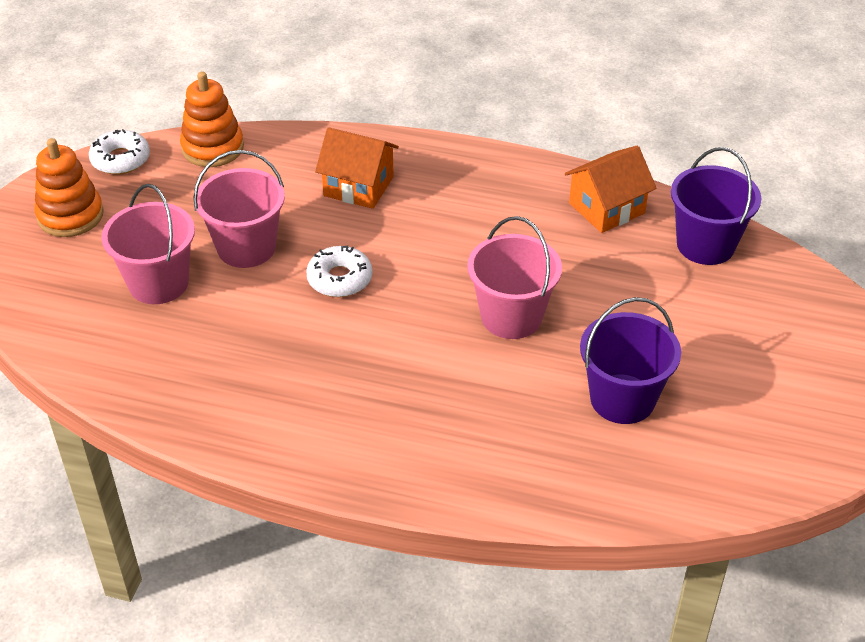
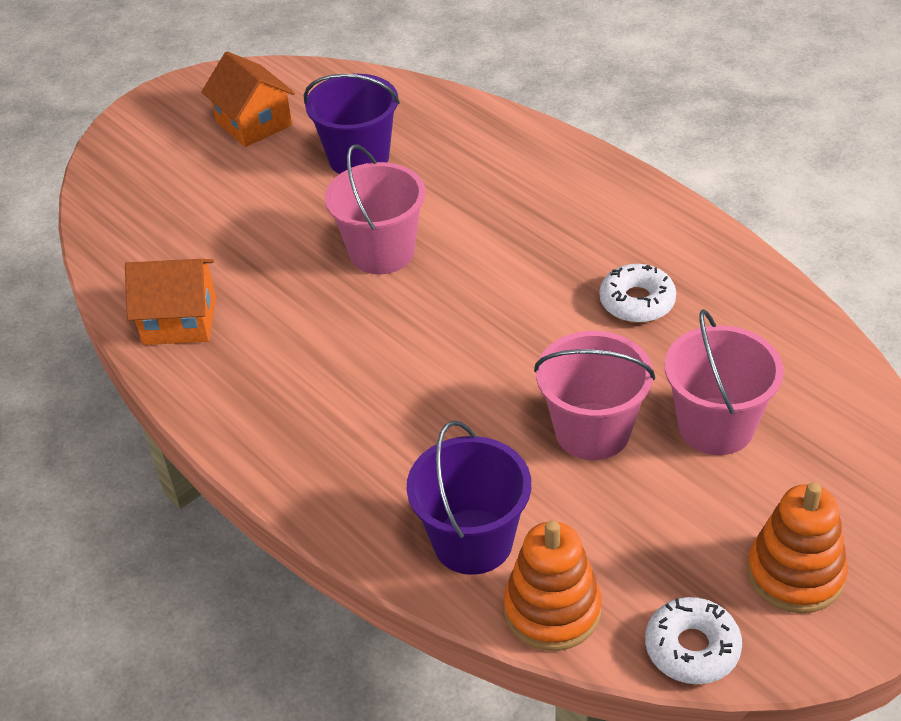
camera: 145 degrees left, 0 degrees up
white donut [306,246,372,297] -> white donut moved to [599,264,676,323]
orange house [315,127,399,209] -> orange house moved to [201,51,295,147]
purple bucket [671,147,762,265] -> purple bucket moved to [407,421,531,575]

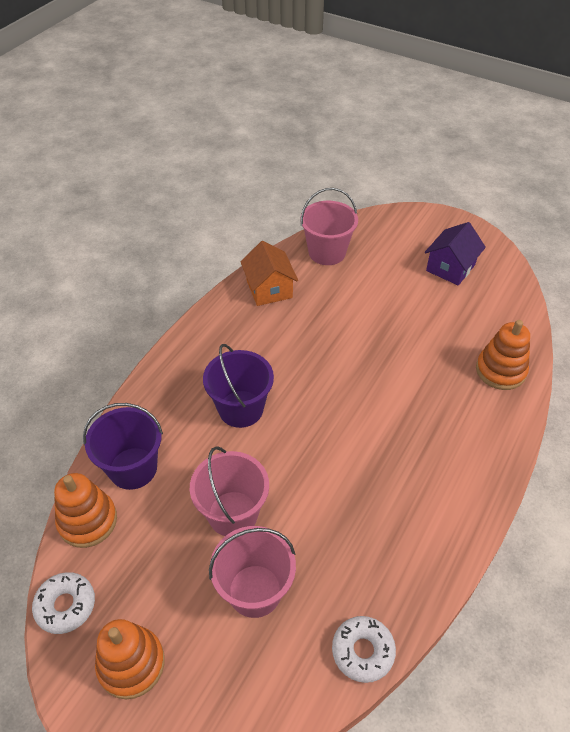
camera: 70 degrees right, 5 degrees up
orange house [201,51,295,147] -> purple house [425,222,486,285]
purple bucket [304,74,400,174] -> purple bucket moved to [203,344,274,428]
pink bucket [325,144,426,274] -> pink bucket moved to [300,188,358,265]
white donut [599,264,676,323] -> white donut moved to [332,616,396,683]
none -> orange stacking toy [476,320,530,390]

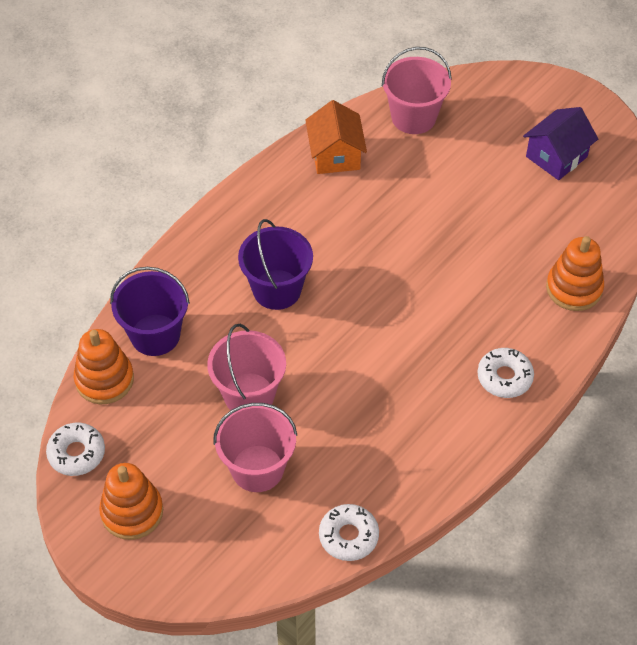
camera: 10 degrees right, 5 degrees up
none -> white donut [477,348,534,398]

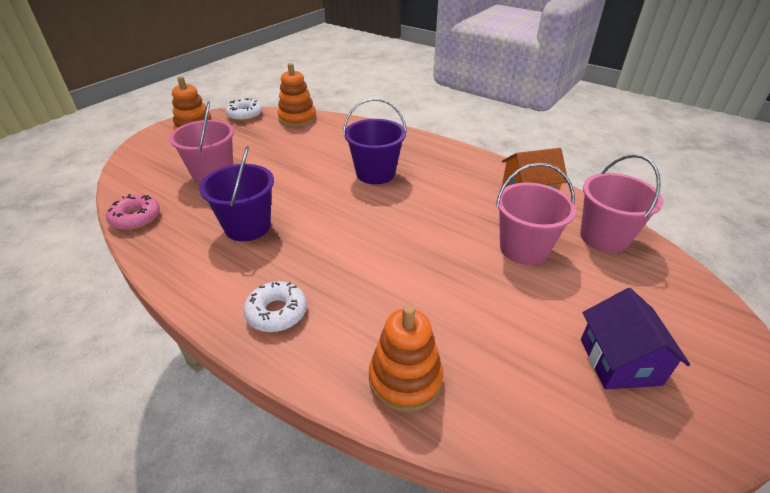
camera: 85 degrees right, 15 degrees down
purple bucket [110,267,190,356] -> purple bucket moved to [199,146,274,241]
pink bucket [207,324,286,410] -> pink bucket moved to [496,163,576,265]
white donut [319,504,379,561] -> pink donut [106,194,160,230]
purple house [523,107,598,180] -> purple house turned 45 degrees clockwise [581,288,690,389]

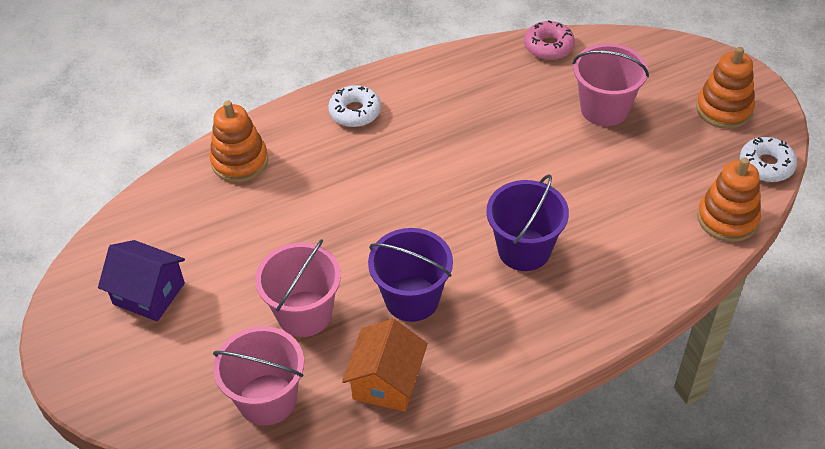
camera: 120 degrees right, 10 degrees up
purple bucket [199,146,274,241] -> purple bucket moved to [368,228,453,322]

